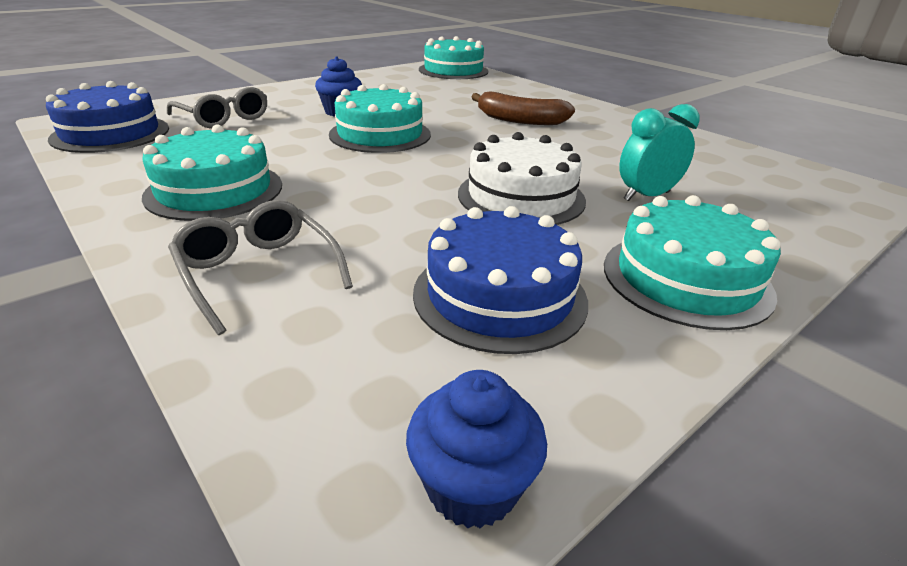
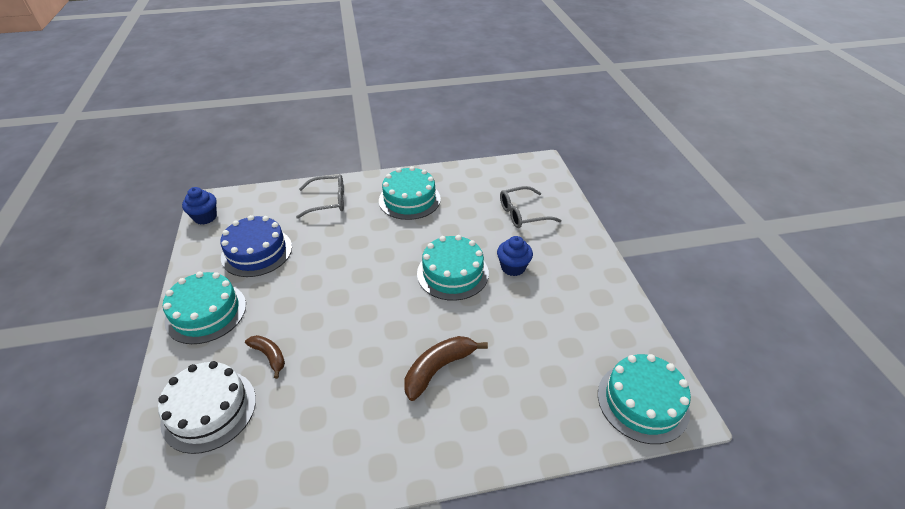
camera: 120 degrees right, 10 degrees up
blue cake [46,81,169,153] -> none
white cake [458,132,586,225] -> white cake moved to [158,361,256,454]
turquoise clock [619,104,700,201] -> brown banana [245,335,285,379]

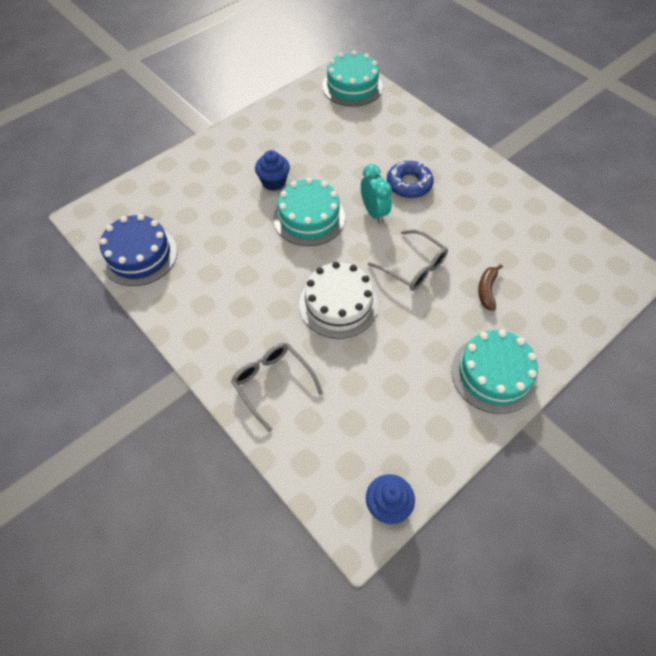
camera: 120 degrees left, 15 degrees up
white cake [158,361,256,454] -> white cake moved to [299,262,378,339]
blue cake [220,215,292,277] -> blue cake moved to [100,214,177,286]
turquoise cake [379,166,441,220] -> none
brown banana [404,336,488,401] -> blue donut [387,161,434,198]
grey glasses [500,186,562,228] -> grey glasses moved to [368,229,448,291]
none -> turquoise clock [361,164,392,224]

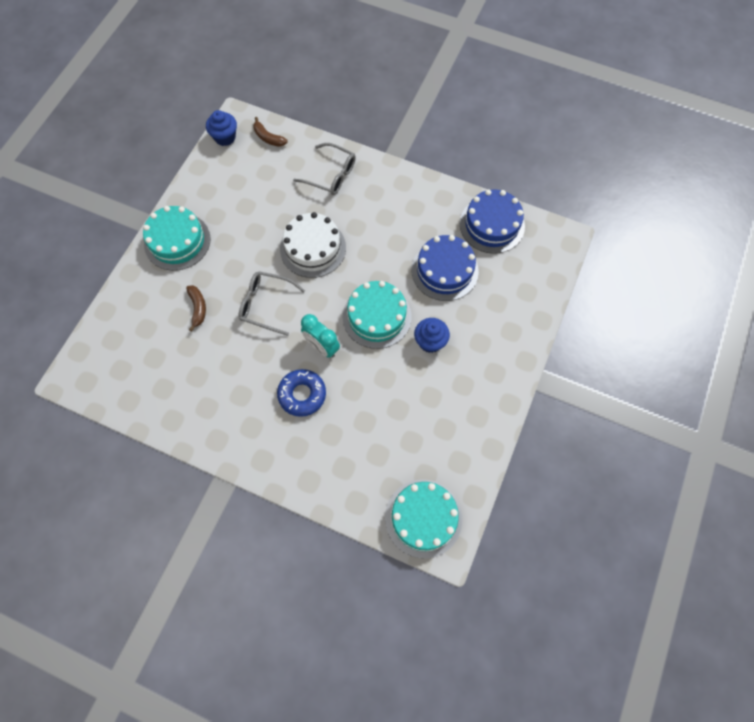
camera: 155 degrees right, 10 degrees up
none -> brown banana [253,117,288,147]
none -> blue cake [412,235,479,301]

